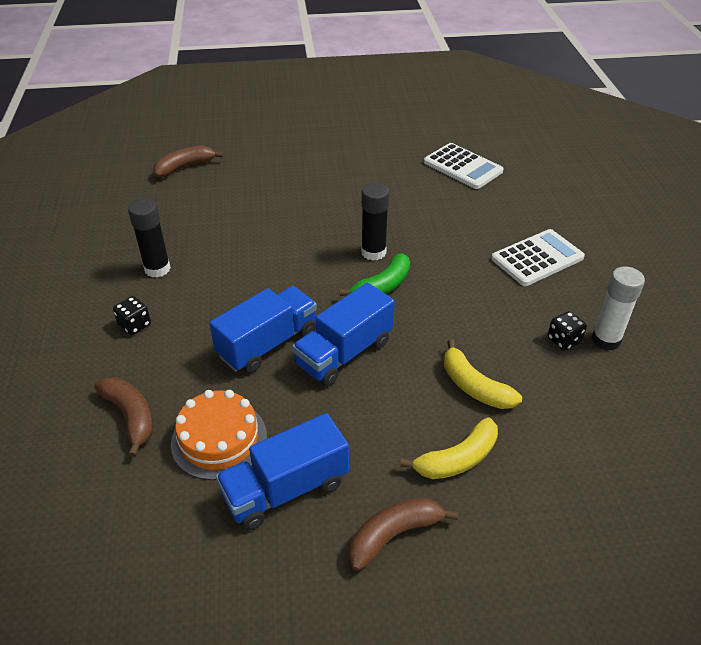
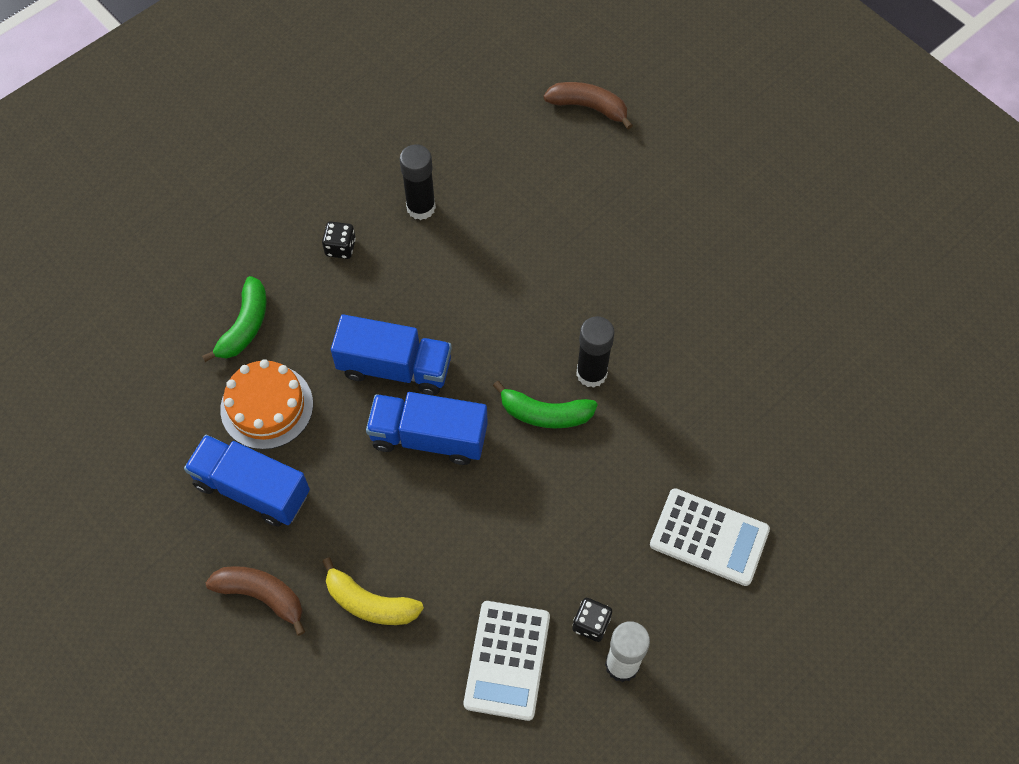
camera: 55 degrees right, 20 degrees up
brown banana [94,377,153,457] -> green banana [202,276,267,362]
white calculator [424,143,504,189] -> white calculator moved to [464,601,550,721]
yellow banana [444,339,522,409] -> none

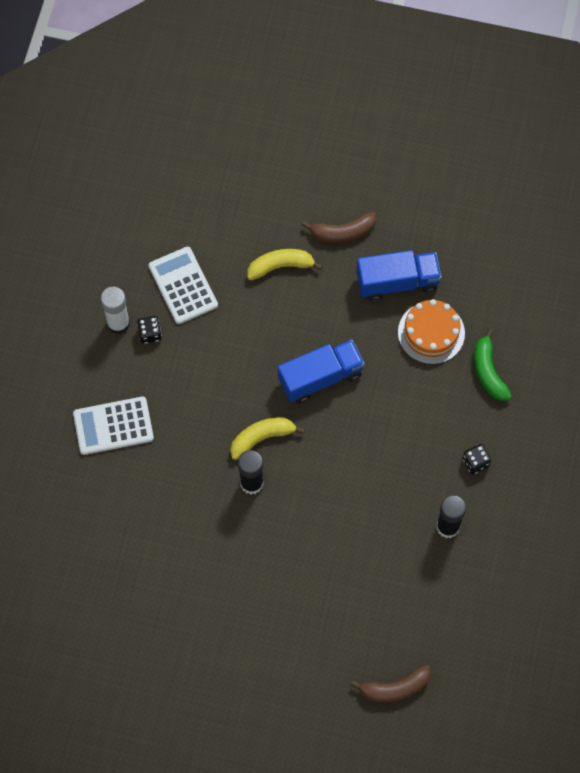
camera: 145 degrees right, 5 degrees up
blue truck [331,314,452,395] -> none
green banana [493,381,598,428] -> yellow banana [230,417,305,460]

